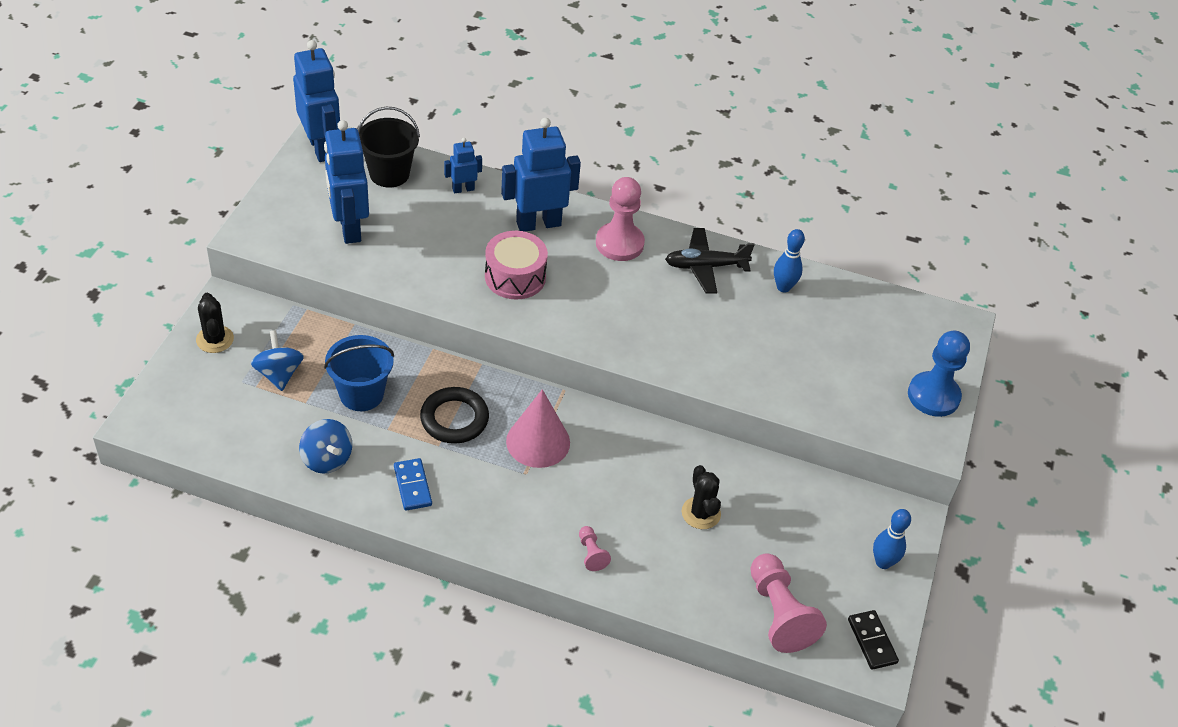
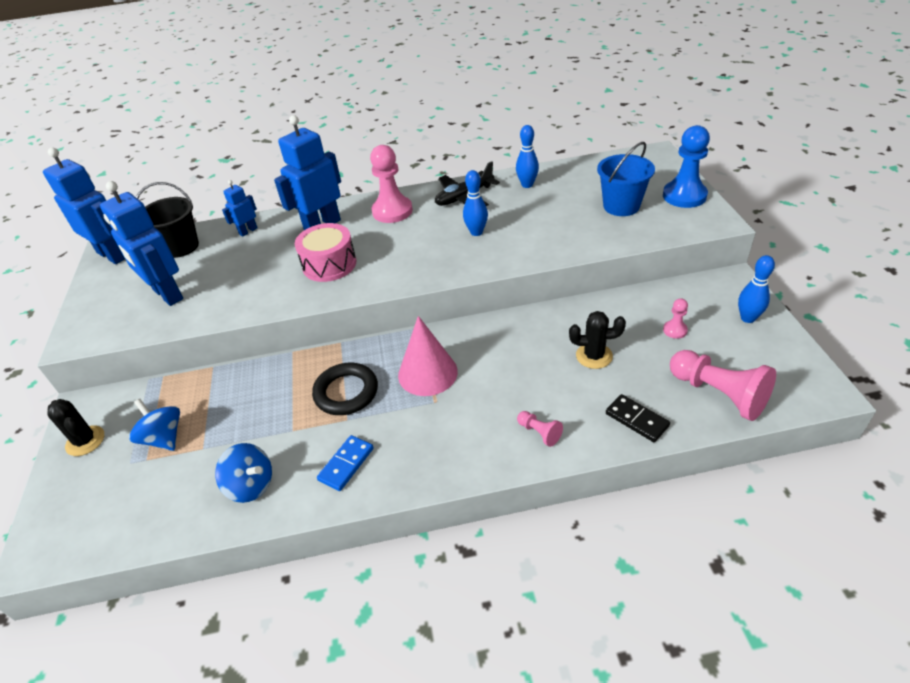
camera: 20 degrees left, 5 degrees down
blue bucket [324,335,394,411] -> blue bucket moved to [597,142,655,216]
blue domino [394,458,432,511] -> blue domino turned 75 degrees clockwise [317,435,374,491]
black cactus [682,465,721,529] -> black cactus turned 45 degrees counterclockwise [569,311,626,369]
black domino [848,610,899,670] -> black domino moved to [606,394,670,442]
none -> blue bowling pin [463,170,488,236]
none -> pink pawn [663,298,688,339]

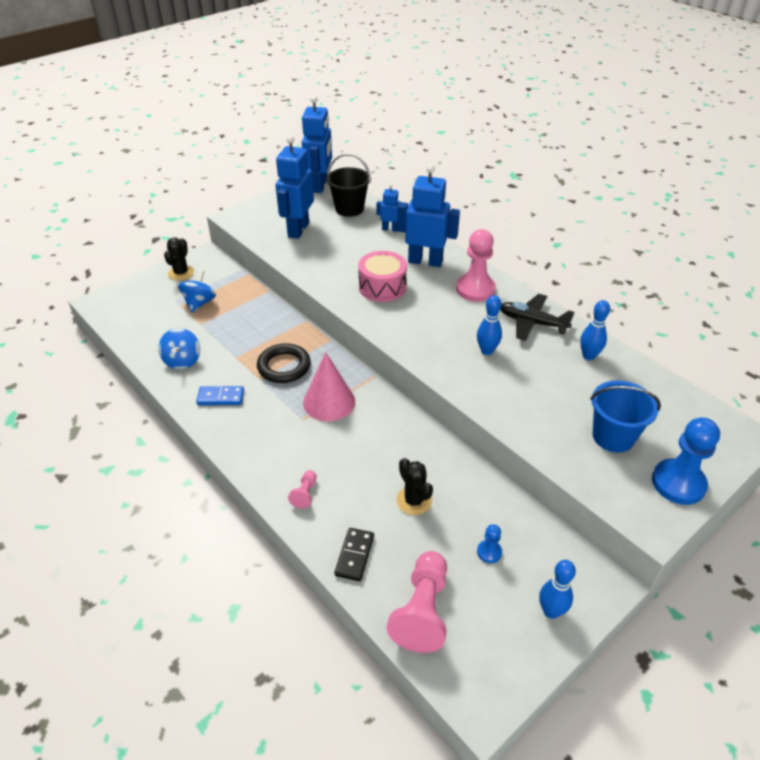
camera: 55 degrees right, 0 degrees up
pink pawn [663,298,688,339] -> blue pawn [477,524,502,563]

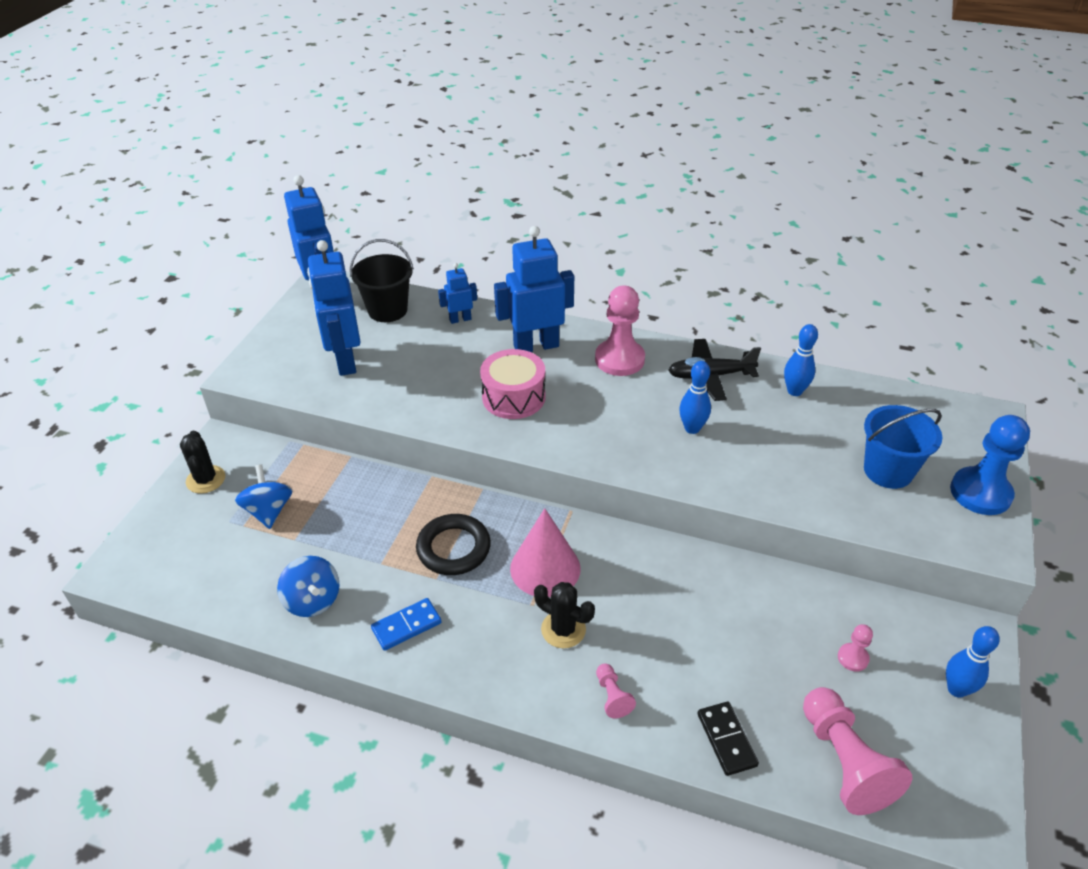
camera: 30 degrees left, 0 degrees up
black cactus [396,458,433,515] -> black cactus moved to [534,582,595,648]
blue pawn [477,524,502,563] -> pink pawn [838,624,873,672]

